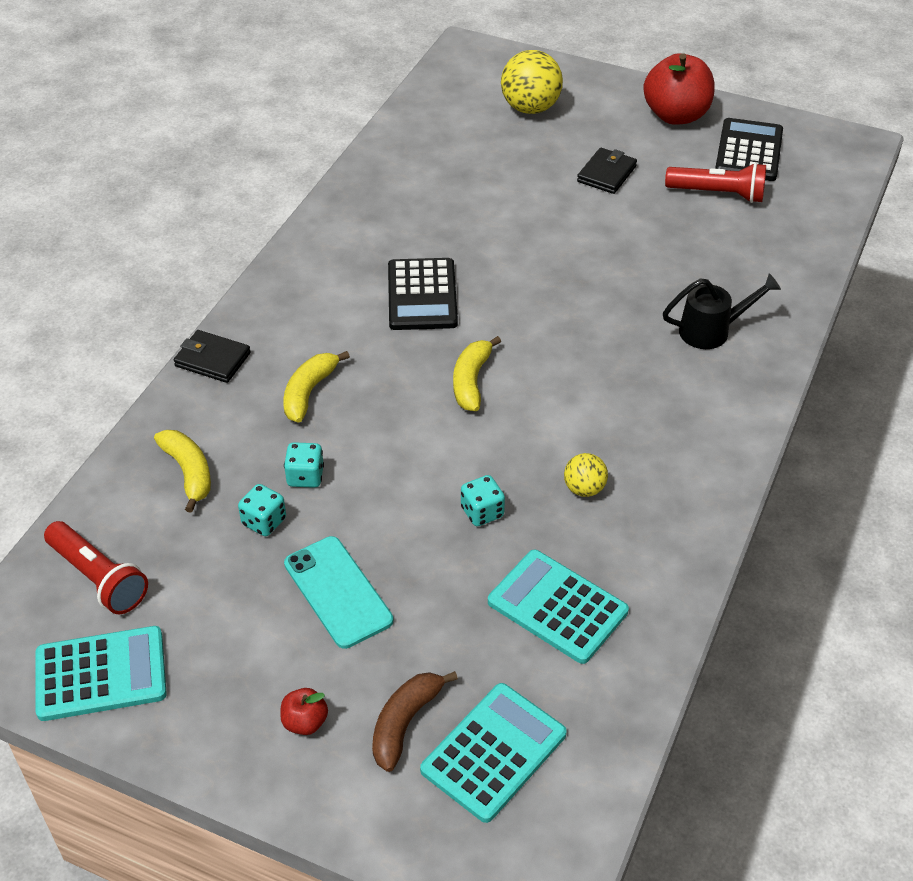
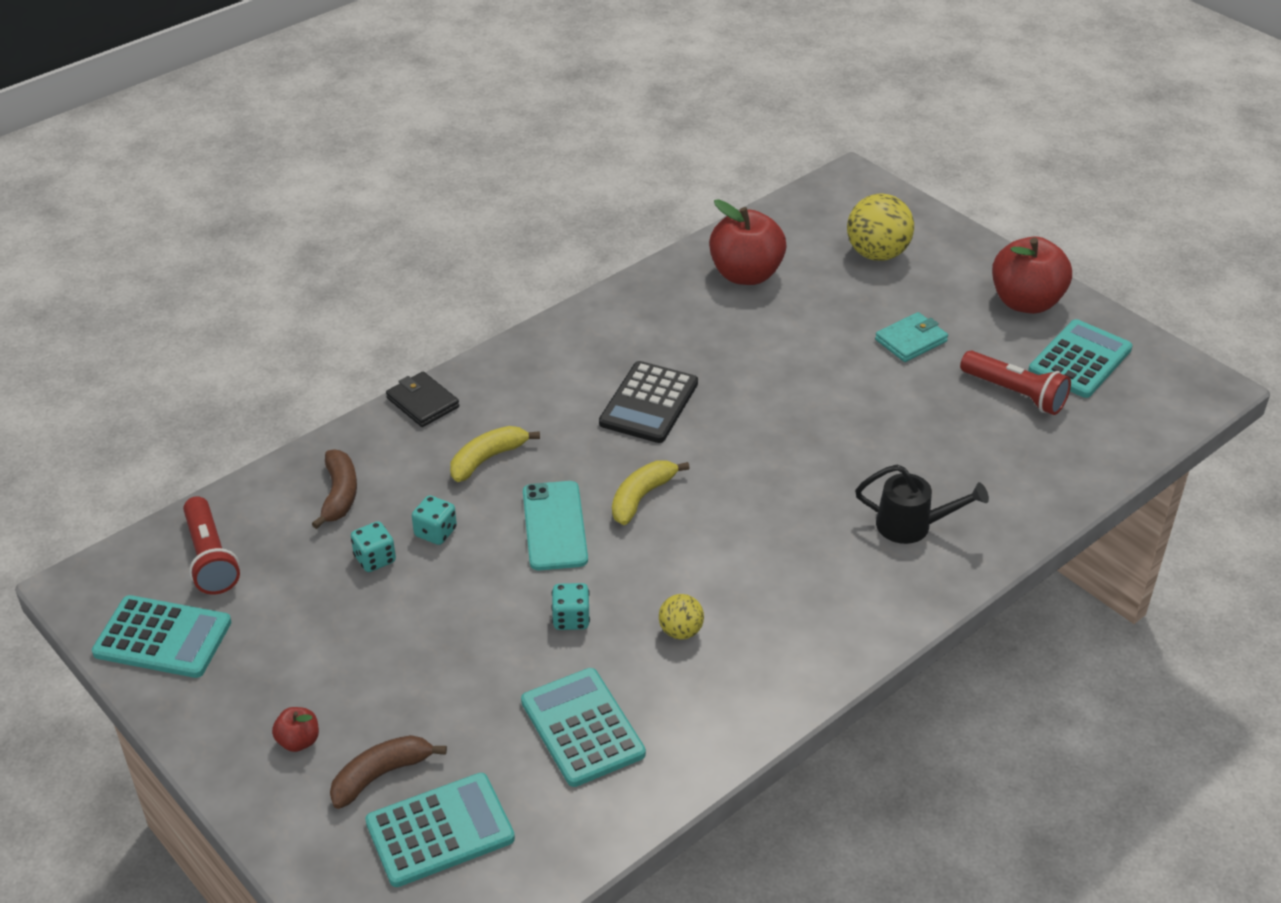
camera: 25 degrees right, 5 degrees down
yellow banana [154,430,211,513] -> brown banana [312,449,357,529]
turquoise phone [284,536,393,649] -> turquoise phone moved to [523,481,588,571]
black wallet [577,148,637,194] -> turquoise wallet [875,312,948,362]
black calculator [715,118,783,181] -> turquoise calculator [1028,319,1133,398]
none -> red apple [709,199,787,285]

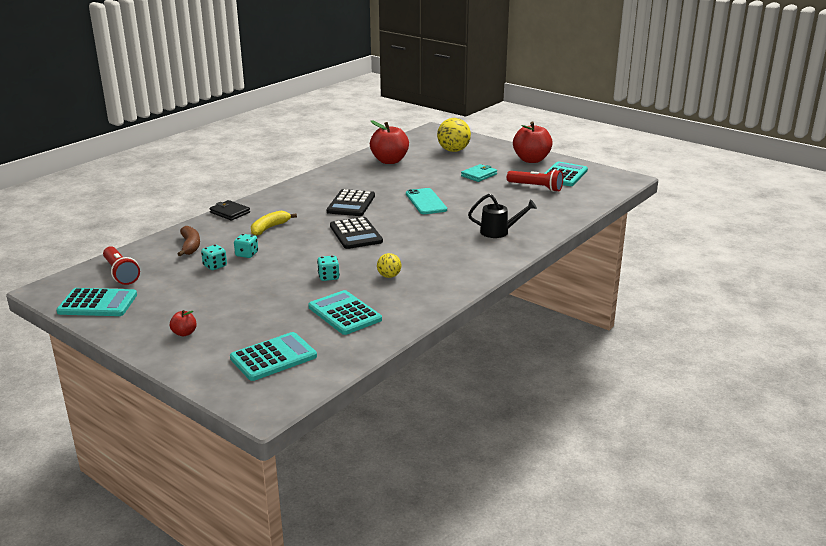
camera: 10 degrees left, 15 degrees down
brown banana [330,735,447,809] -> none
turquoise phone [523,481,588,571] -> turquoise phone moved to [406,188,447,214]
yellow banana [612,461,690,525] -> black calculator [330,217,383,249]

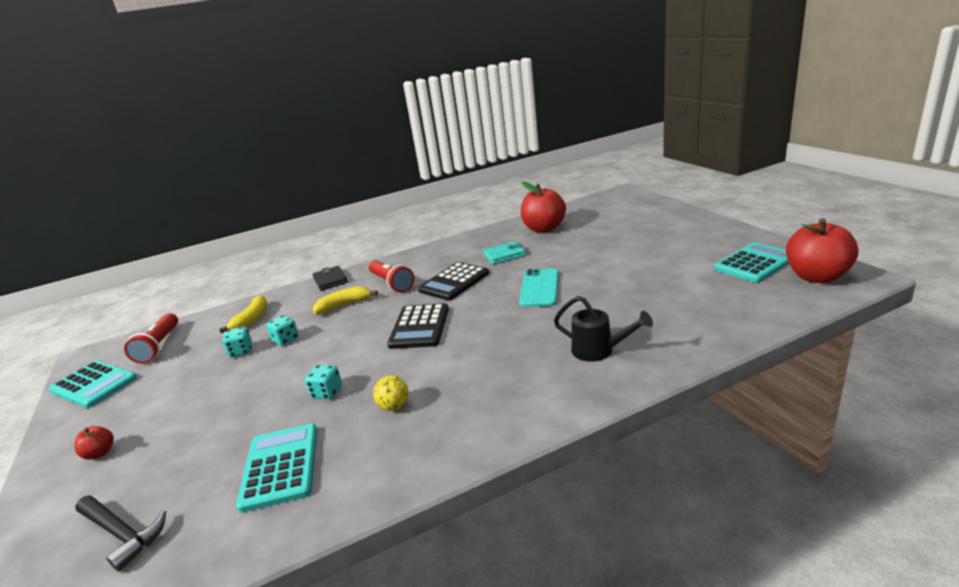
camera: 30 degrees right, 0 degrees up
brown banana [178,226,200,256] -> yellow banana [219,295,268,333]
turquoise calculator [230,332,317,381] -> black hammer [75,495,166,572]
yellow ball [437,118,471,152] -> none
turquoise wallet [461,164,497,182] -> turquoise wallet moved to [483,241,526,264]
red flashlight [507,169,563,192] -> red flashlight moved to [369,260,414,293]
red apple [513,122,553,163] -> red apple moved to [786,218,859,283]

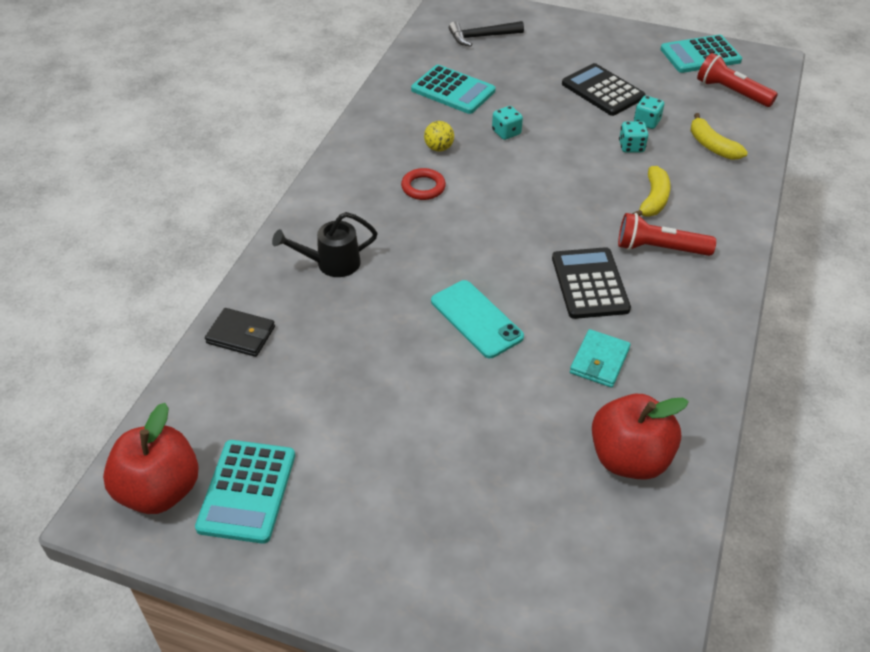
camera: 130 degrees right, 20 degrees up
red apple [74,426,114,460] -> none
black wallet [313,266,348,291] -> black wallet moved to [205,308,275,357]
black calculator [387,303,449,349] -> black calculator moved to [562,63,646,116]
none -> red ring [401,168,446,200]

